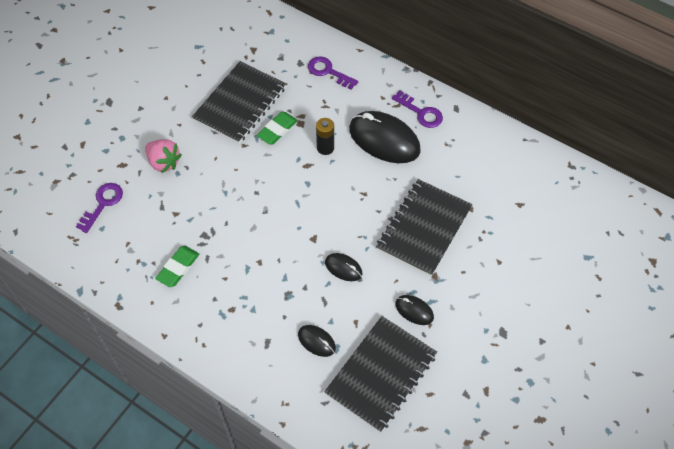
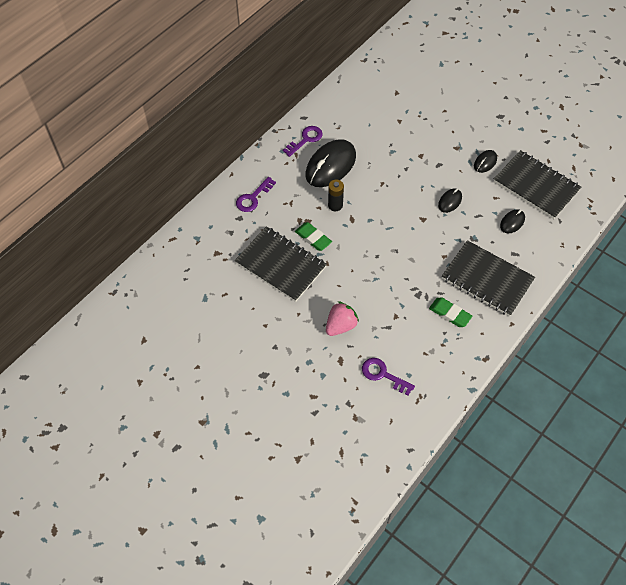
camera: 85 degrees left, 0 degrees up
black notebook [376,179,473,276] -> black notebook moved to [442,240,535,317]

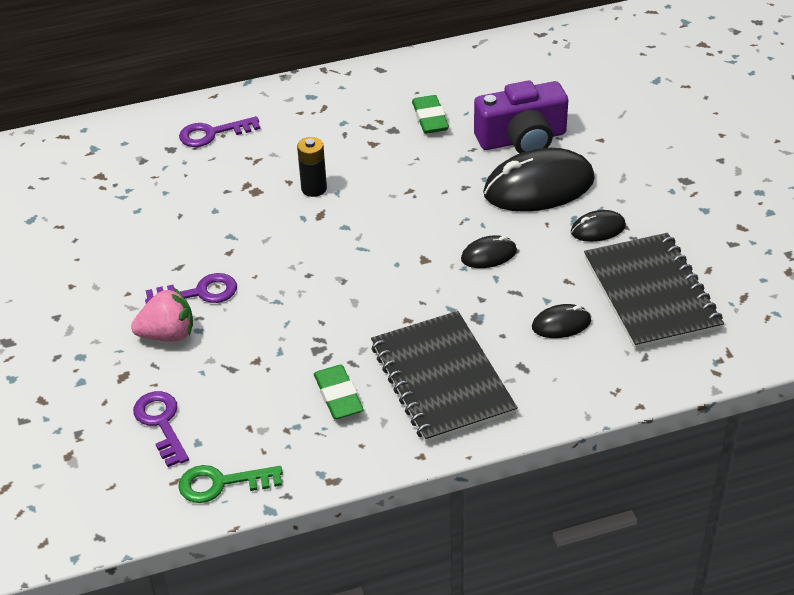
camera: 35 degrees right, 15 degrees down
black notebook [235,226,327,302] -> none
purple key [283,126,323,157] -> purple key moved to [145,273,237,304]
green eraser [295,222,332,251] -> green eraser moved to [412,95,449,134]
black mouse [306,139,356,187] -> black mouse moved to [483,148,595,212]
none -> green key [178,465,283,503]
none -> purple camera [474,80,568,154]

